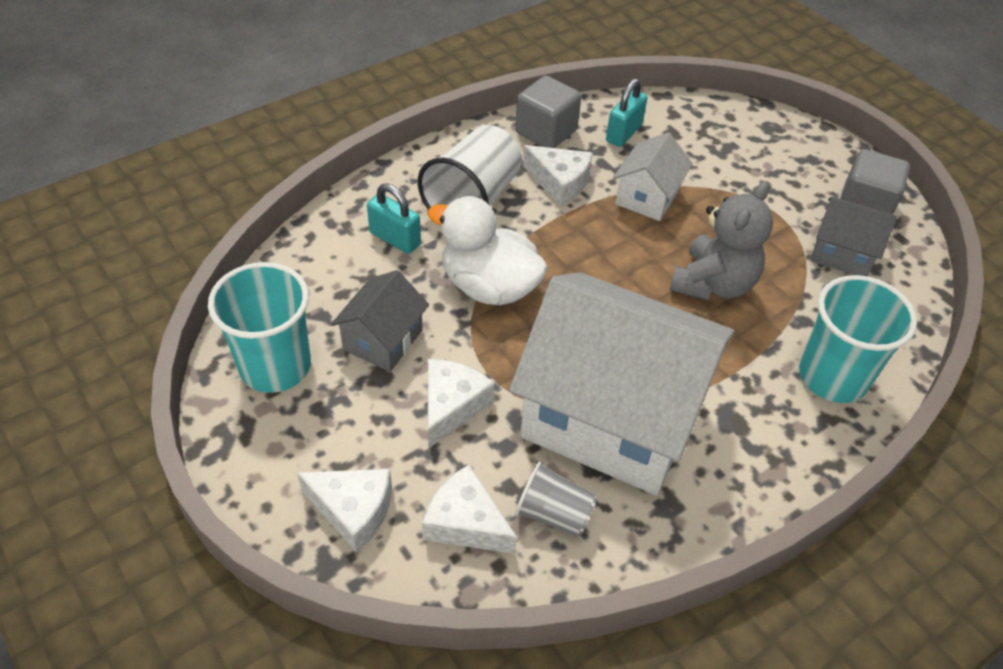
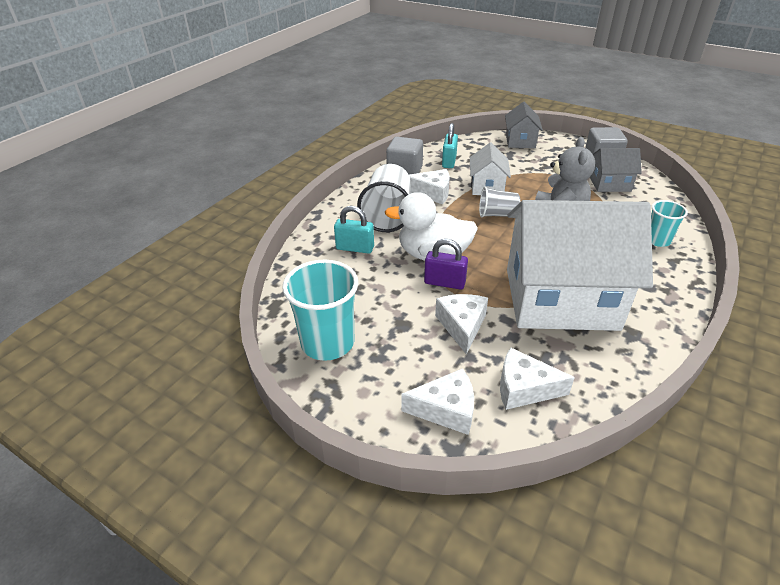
camera: 20 degrees left, 10 degrees down
grey house [331,270,429,372] -> grey house moved to [505,102,543,148]
grey cup [515,461,597,537] -> grey cup moved to [479,187,520,217]
turquoise cup [799,275,917,403] -> turquoise cup [651,200,688,247], size x0.57
none -> purple padlock [424,239,468,289]

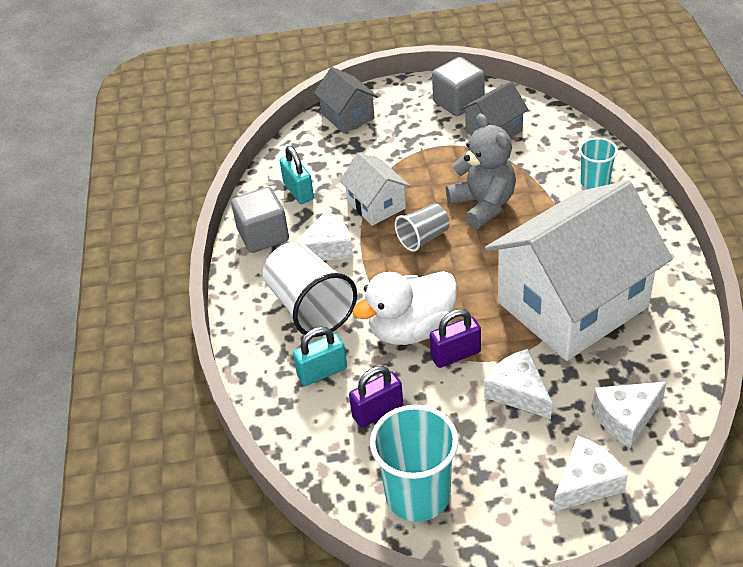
camera: 35 degrees left, 5 degrees up
none -> purple padlock [349,366,403,428]

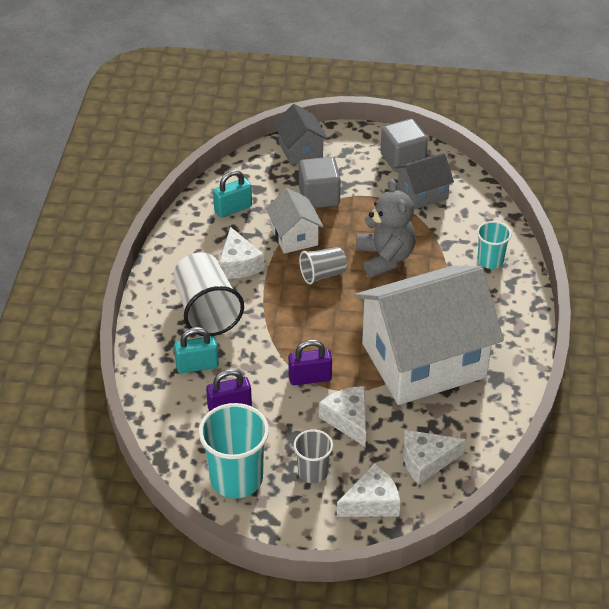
camera: 10 degrees right, 0 degrees up
grey cube [231,187,289,253] -> grey cube moved to [299,157,341,208]
turquoise padlock [280,146,314,204] -> turquoise padlock turned 75 degrees clockwise [213,170,252,218]
white cheese [295,210,353,261] -> white cheese turned 90 degrees clockwise [219,227,264,279]
white duck [352,271,457,345] -> none
none -> grey cup [294,429,333,483]

